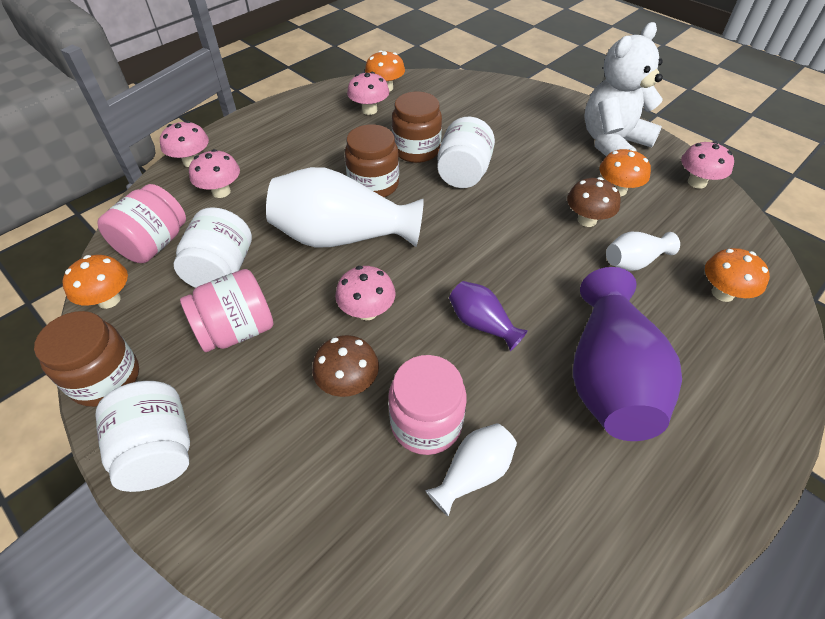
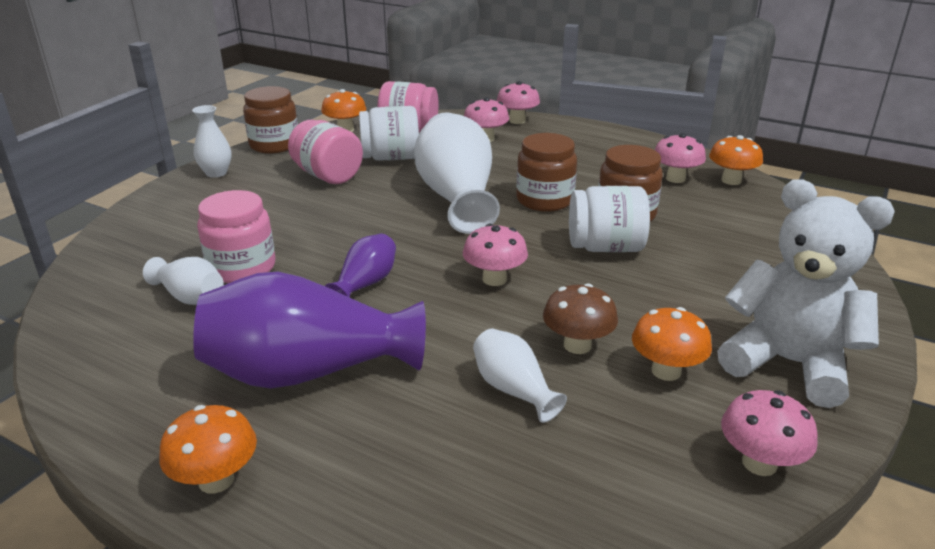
camera: 75 degrees right, 20 degrees down
white jar [96,381,190,492] -> white vase [192,105,232,178]
brown mushroom [312,335,379,397] -> none
pink mushroom [335,266,396,320] -> pink mushroom moved to [463,224,528,286]
orange mushroom [705,248,770,302] -> orange mushroom moved to [159,405,257,494]

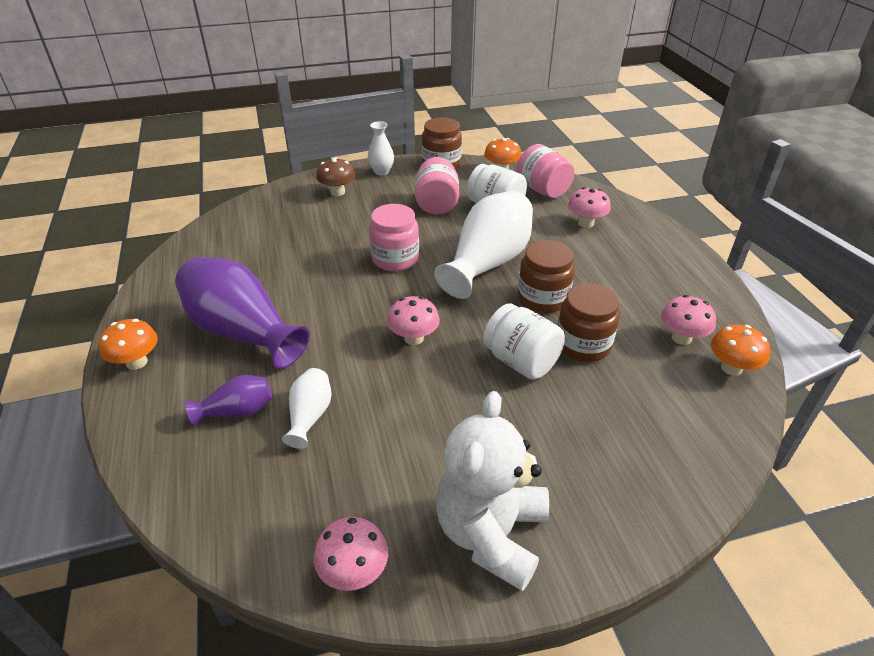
camera: 45 degrees right, 10 degrees up
white vase [143,257,224,305] -> none
pink jar [197,190,275,283] -> pink jar moved to [369,204,419,271]
purple vase [325,234,396,298] -> purple vase moved to [185,375,272,426]
pink mushroom [497,81,540,124] -> none
brown mushroom [543,283,618,354] -> brown mushroom moved to [316,157,356,196]
orange mushroom [632,307,712,381] -> none
white teddy bear [717,179,895,408] -> white teddy bear turned 150 degrees counterclockwise [435,391,549,591]

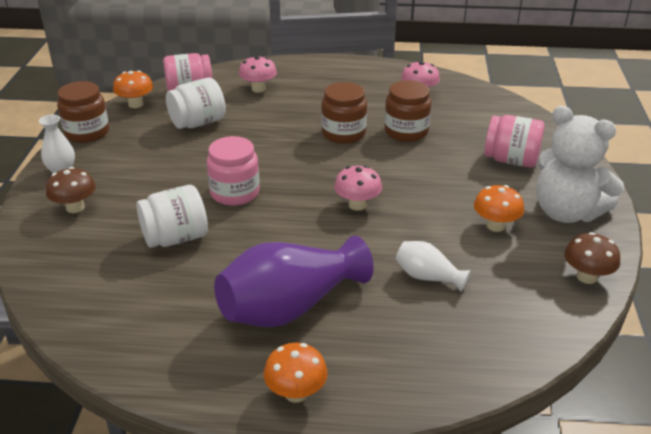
camera: 70 degrees left, 5 degrees down
purple vase [185,375,272,426] -> none
pink mushroom [314,517,388,591] -> brown mushroom [564,232,620,284]
pink jar [415,157,459,215] -> pink jar moved to [484,115,545,168]
white vase [434,191,533,299] -> none
white jar [483,303,565,380] -> white jar moved to [136,185,208,248]
orange mushroom [711,324,770,376] -> orange mushroom moved to [474,185,524,232]

